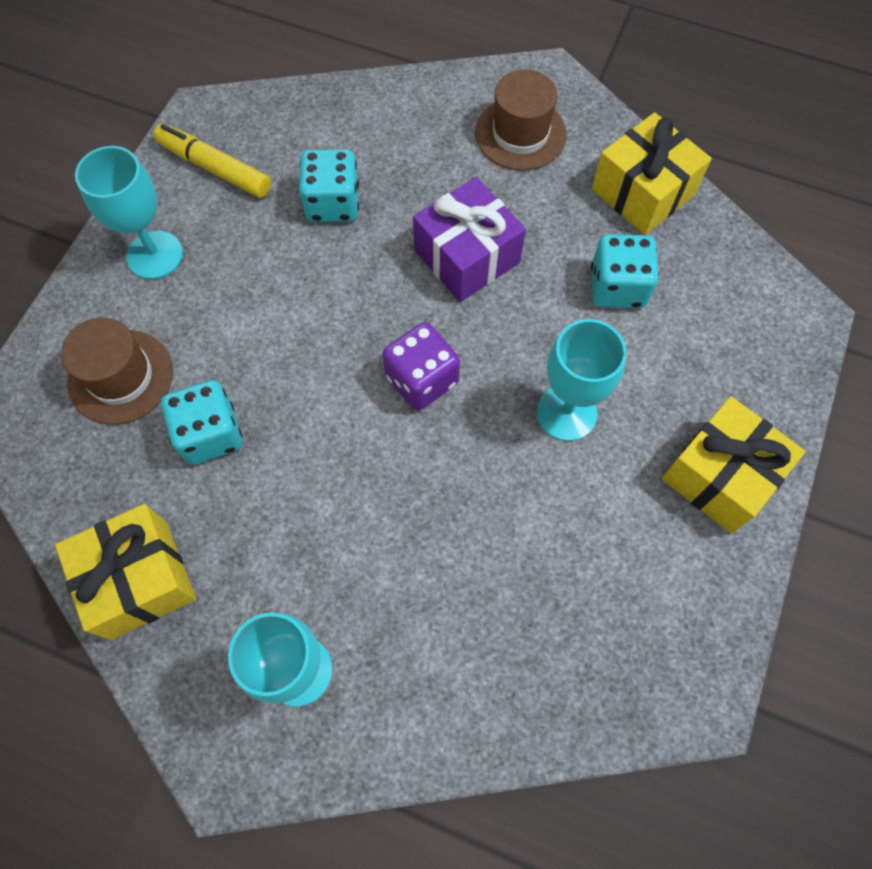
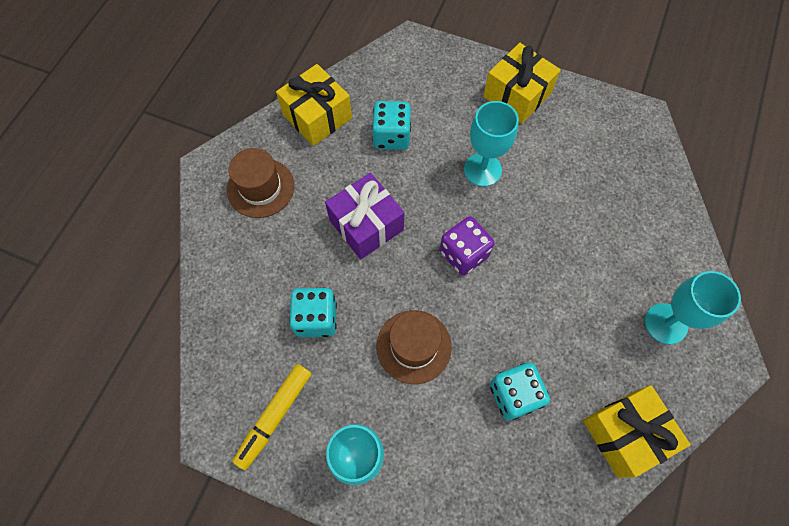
camera: 90 degrees left, 0 degrees up
brown hat [61,318,173,425] -> brown hat moved to [377,310,452,384]

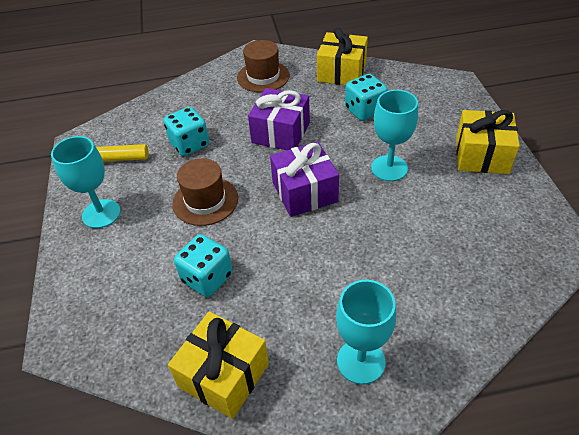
camera: 60 degrees right, 20 degrees down
purple dice [440,216,494,275] -> purple gift [270,142,339,217]

